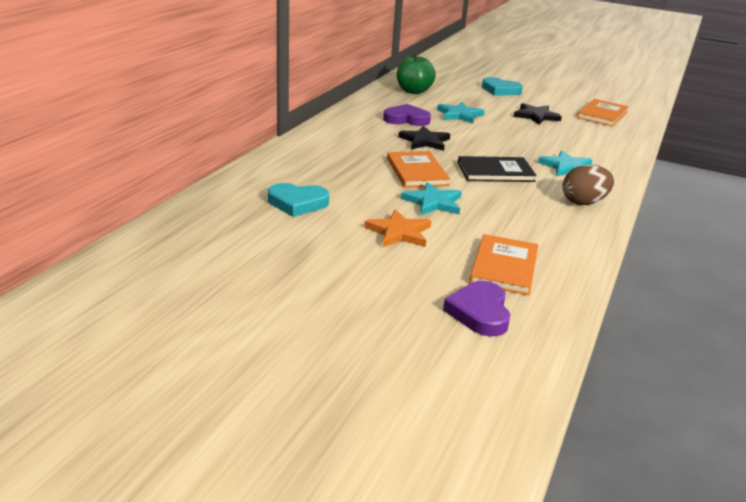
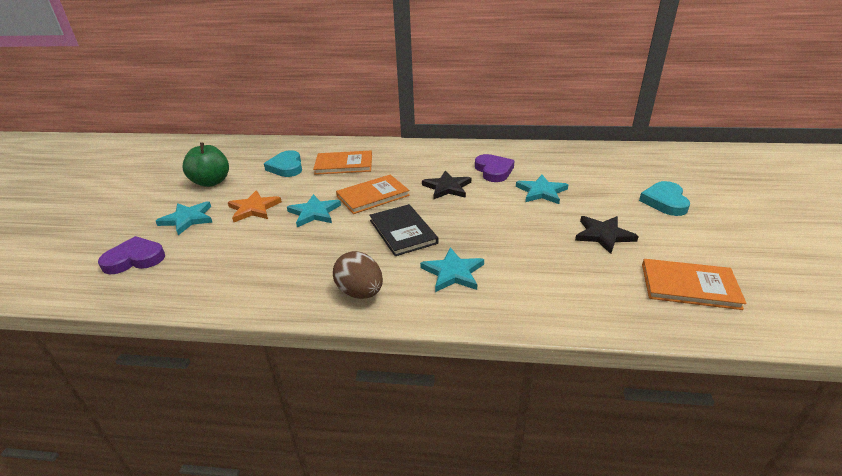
camera: 75 degrees right, 5 degrees up
green apple [397,52,436,94] -> green apple moved to [183,143,229,187]
orange book [469,234,538,295] -> orange book moved to [313,151,372,175]
none -> turquoise star [156,201,213,235]

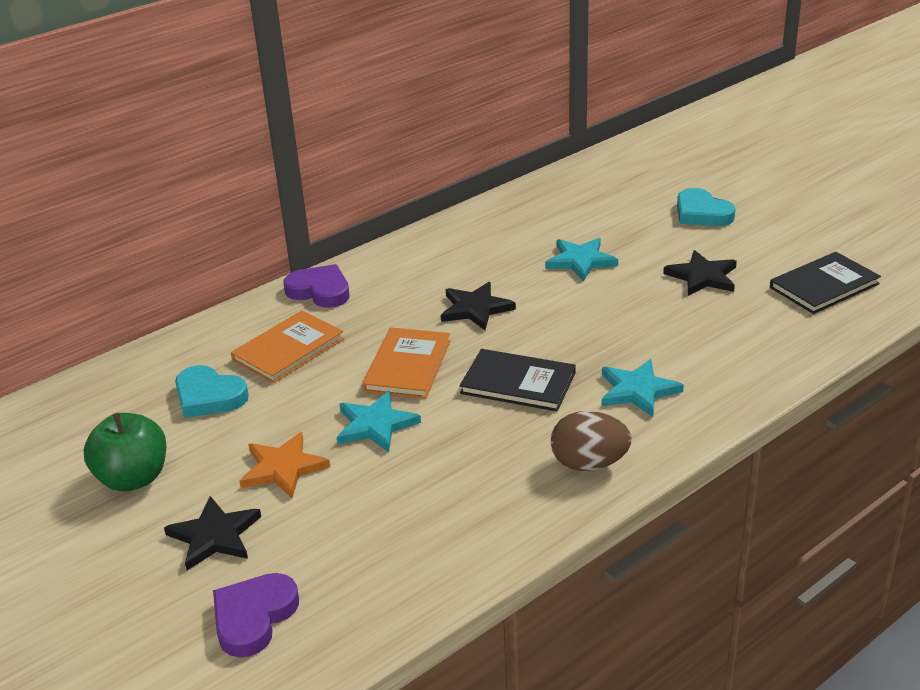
camera: 45 degrees left, 0 degrees up
turquoise star [156,201,213,235] -> black star [164,496,261,570]
purple heart [475,154,515,182] -> purple heart moved to [283,264,350,308]
orange book [642,259,747,310] -> black book [770,252,881,314]

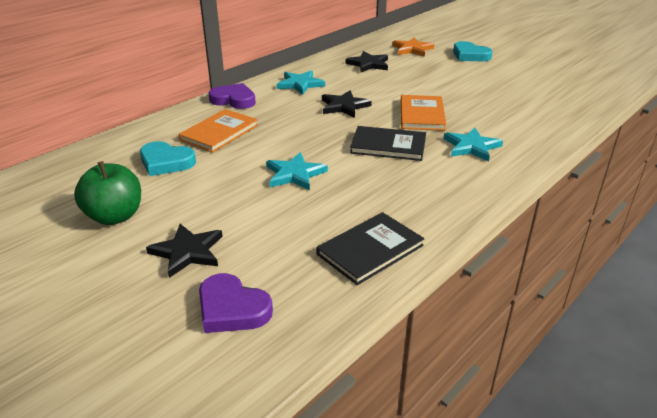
camera: 10 degrees left, 0 degrees up
purple heart [213,573,299,657] -> purple heart turned 75 degrees counterclockwise [199,273,273,333]
orange star [239,432,330,498] -> orange star moved to [392,37,434,57]
orange book [362,328,450,399] -> orange book moved to [401,95,446,131]
turquoise star [545,238,618,281] -> turquoise star moved to [277,70,325,95]
brown egg [551,411,632,471] -> none
black star [663,250,737,296] -> black star moved to [345,51,388,72]
black book [770,252,881,314] -> black book moved to [317,212,424,285]

